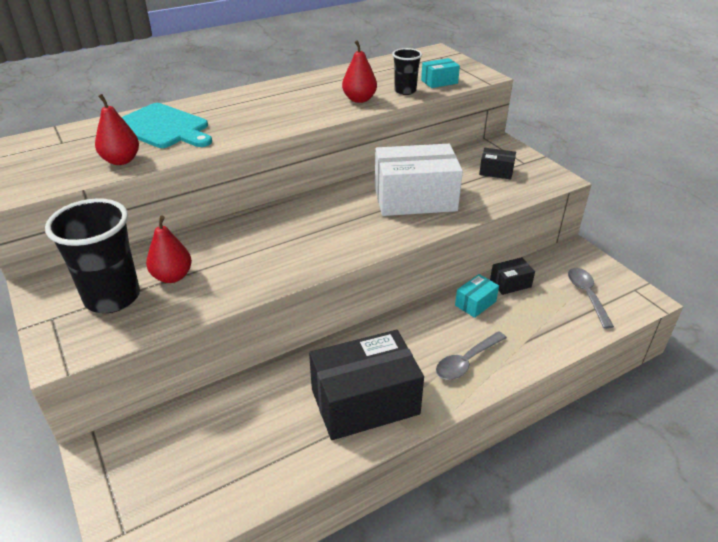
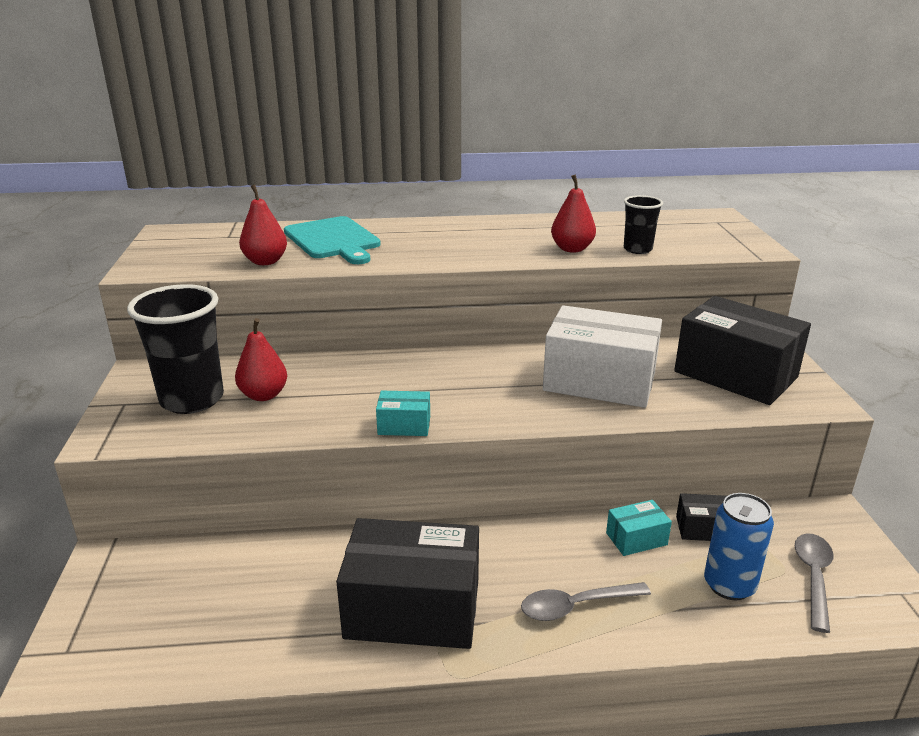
camera: 25 degrees right, 10 degrees down
turquoise box [421,58,460,88] -> turquoise box moved to [376,391,430,436]
black box [479,148,516,180] -> black box [674,296,811,405], size x2.23
none -> blue can [704,493,774,600]

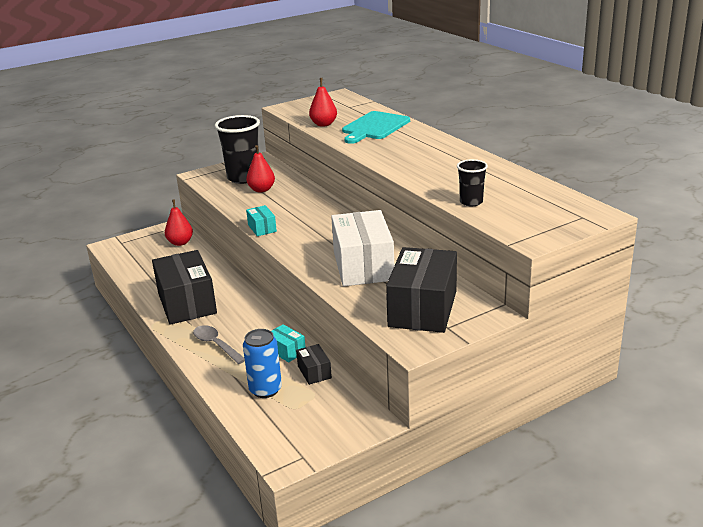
camera: 65 degrees right, 0 degrees up
red pear [551,174,596,253] -> red pear moved to [165,199,193,246]
grey spoon [795,533,834,633] -> none

